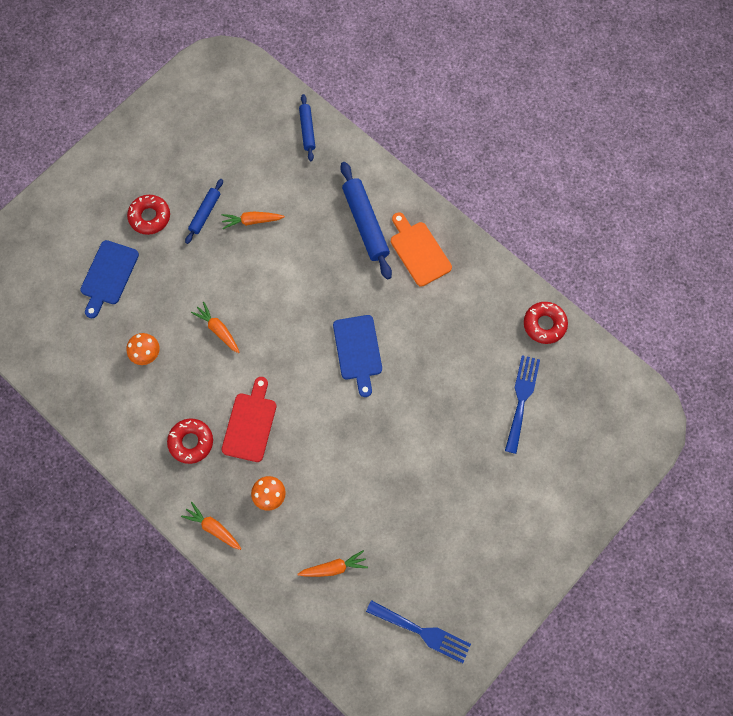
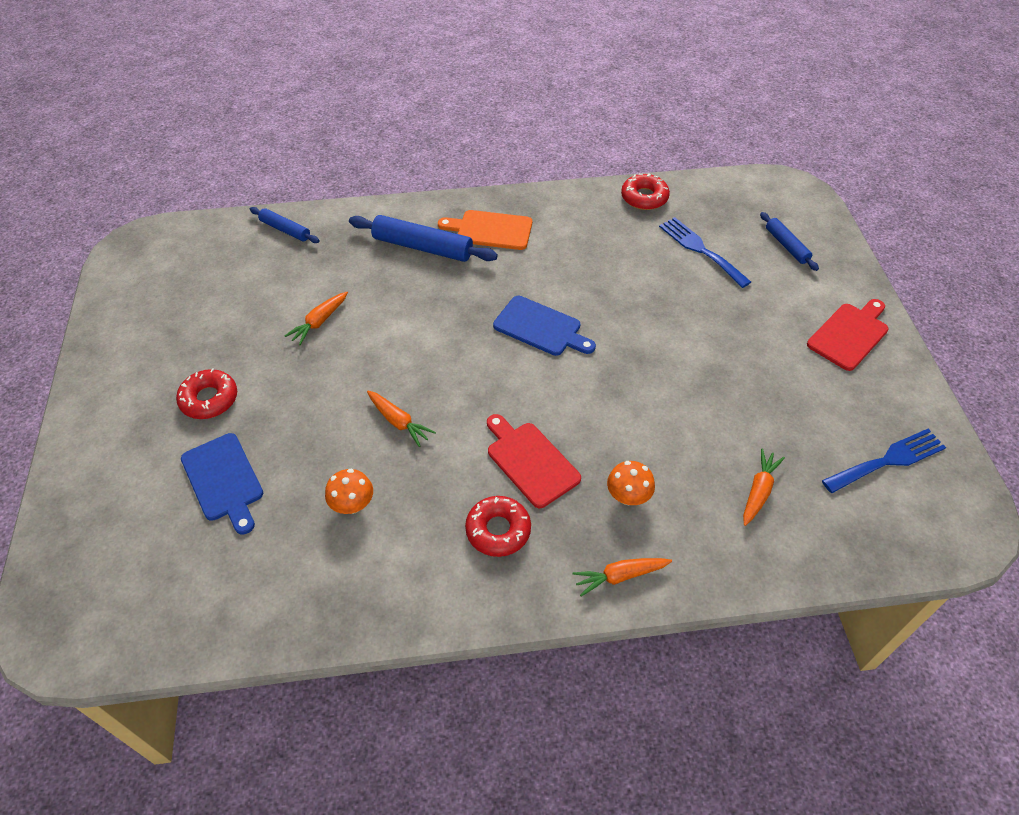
camera: 50 degrees left, 20 degrees down
blue rolling pin [185,179,223,244] -> blue rolling pin moved to [760,212,819,271]
orange carrot [191,302,240,353] -> orange carrot turned 135 degrees counterclockwise [367,391,436,447]
none -> red cutting board [807,299,889,371]

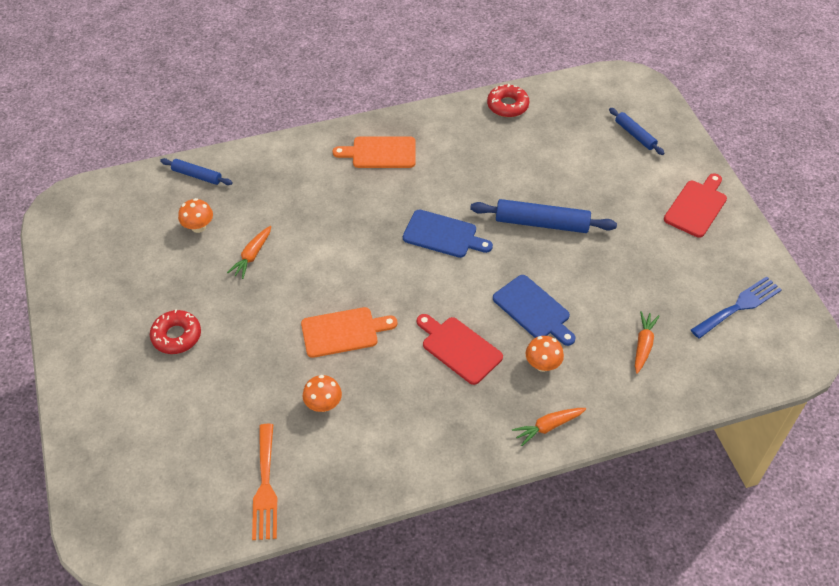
camera: 10 degrees left, 0 degrees up
blue cutting board [181,433,263,535] -> blue cutting board moved to [493,275,576,346]
blue rolling pin [349,215,498,262] -> blue rolling pin moved to [470,199,617,233]
orange carrot [367,391,436,447] -> orange cutting board [301,307,397,358]
red donut [465,496,531,557] -> none
blue fork [659,217,751,288] -> none
none -> orange mushroom [178,198,213,233]
none -> orange fork [252,424,277,540]

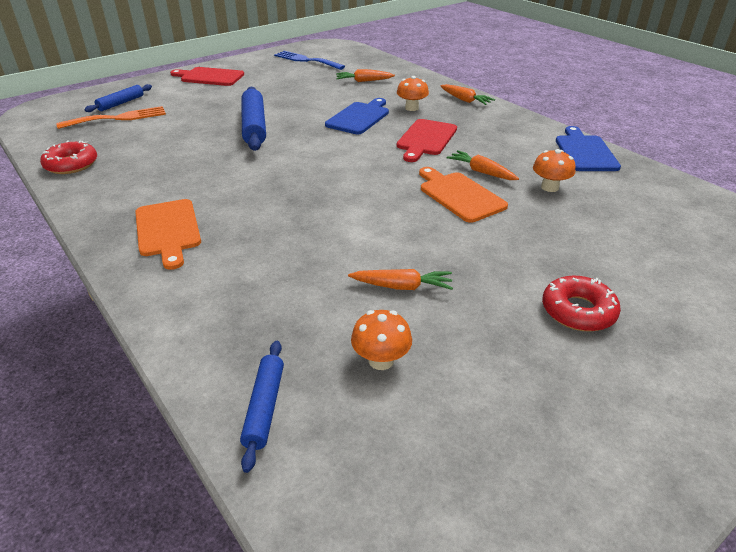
camera: 110 degrees left, 15 degrees down
orange fork [252,424,277,540] -> orange fork moved to [56,106,166,129]
blue cutting board [403,210,493,258] -> blue cutting board moved to [556,126,621,171]
none -> orange carrot [447,150,519,180]

